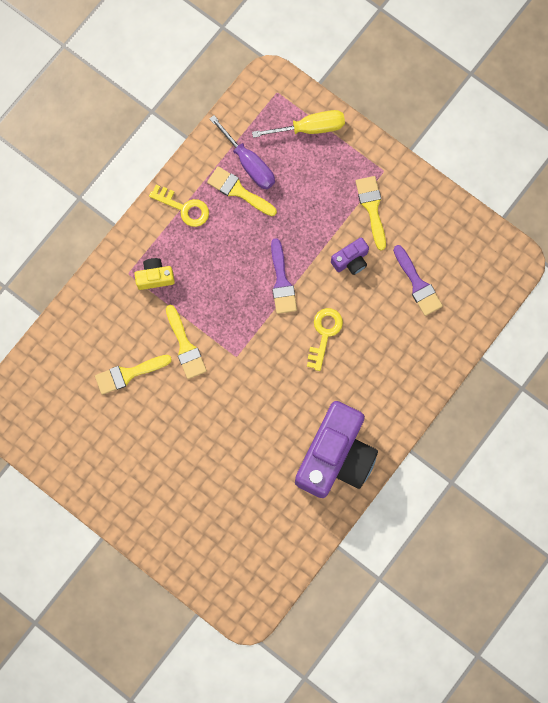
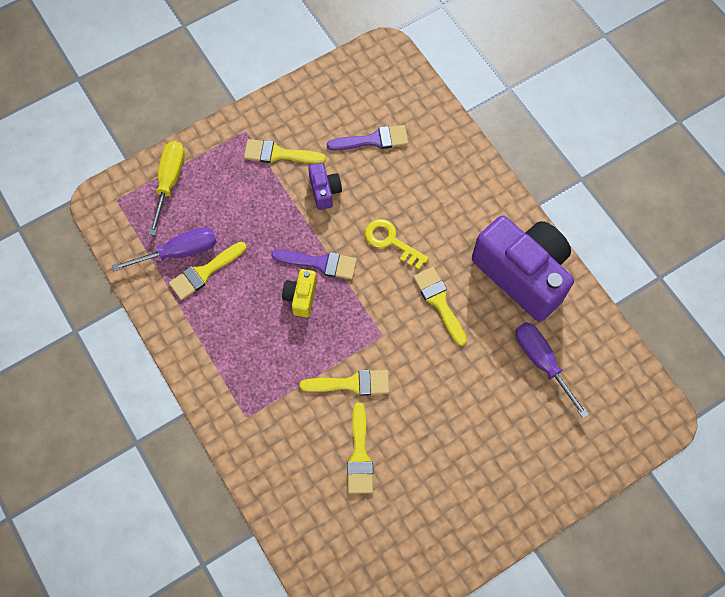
camera: 70 degrees left, 10 degrees down
yellow camera [134,258,175,290] -> yellow camera moved to [282,269,317,318]
yellow key [149,185,209,227] -> none
none -> yellow brush [413,267,467,346]
none -> purple screwdriver [515,322,589,418]

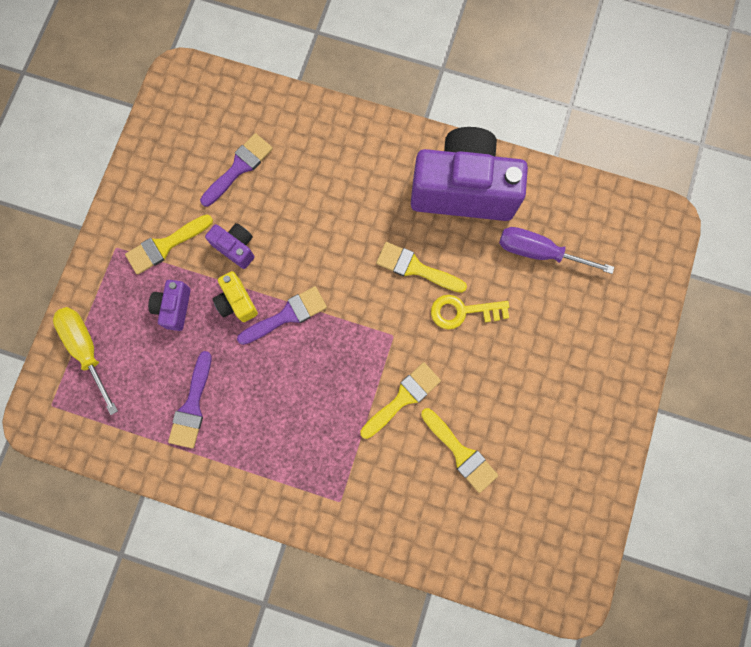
camera: 40 degrees left, 10 degrees up
purple screwdriver [112,227,217,271] -> none
yellow brush [169,242,246,300] -> purple brush [168,351,211,448]
yellow camera [282,269,317,318] -> yellow camera moved to [213,271,258,322]
yellow key [365,219,429,270] -> yellow key moved to [431,295,509,329]
none -> purple camera [148,280,191,331]

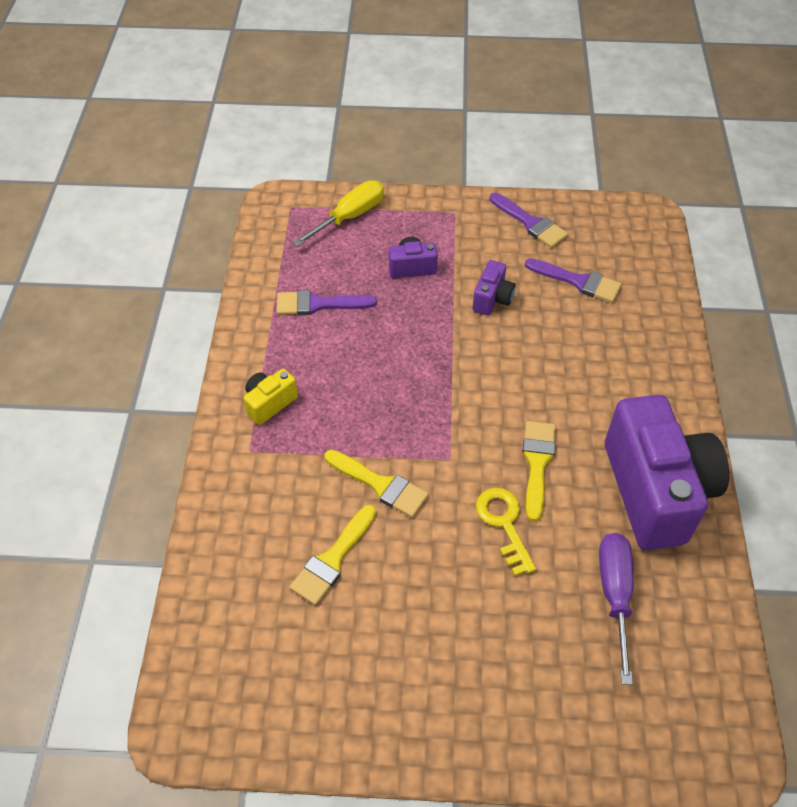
camera: 75 degrees right, 25 degrees down
yellow brush [125,215,213,275] -> none
yellow camera [213,271,258,322] -> yellow camera moved to [243,369,298,425]
purple brush [237,286,327,345] -> purple brush moved to [489,193,568,248]

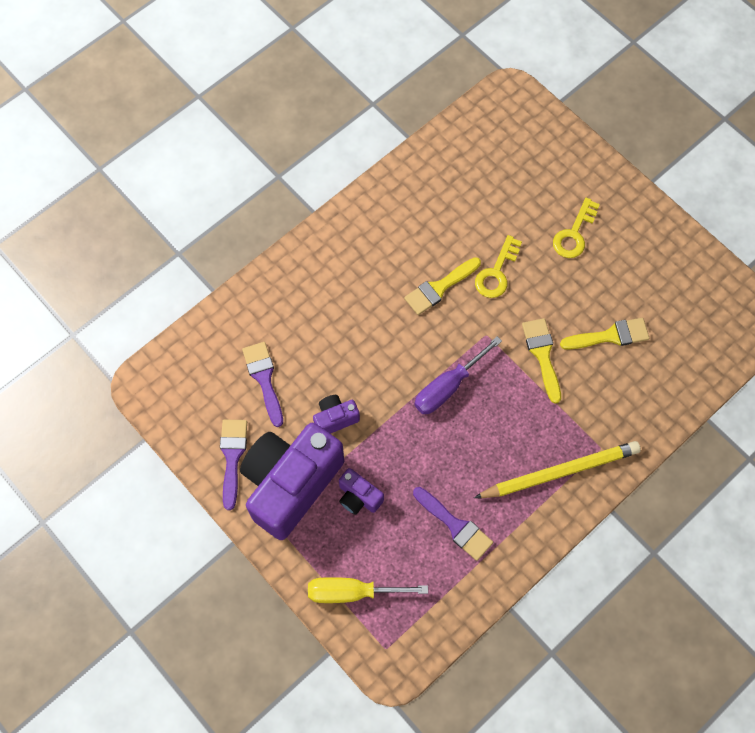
camera: 135 degrees left, 15 degrees up
yellow camera [243,369,298,425] -> yellow pencil [474,441,641,498]
purple screwdriver [599,533,634,685] -> purple screwdriver moved to [414,336,502,414]
purple camera [605,395,729,550] -> purple camera moved to [240,423,344,540]
none -> yellow key [553,198,600,258]

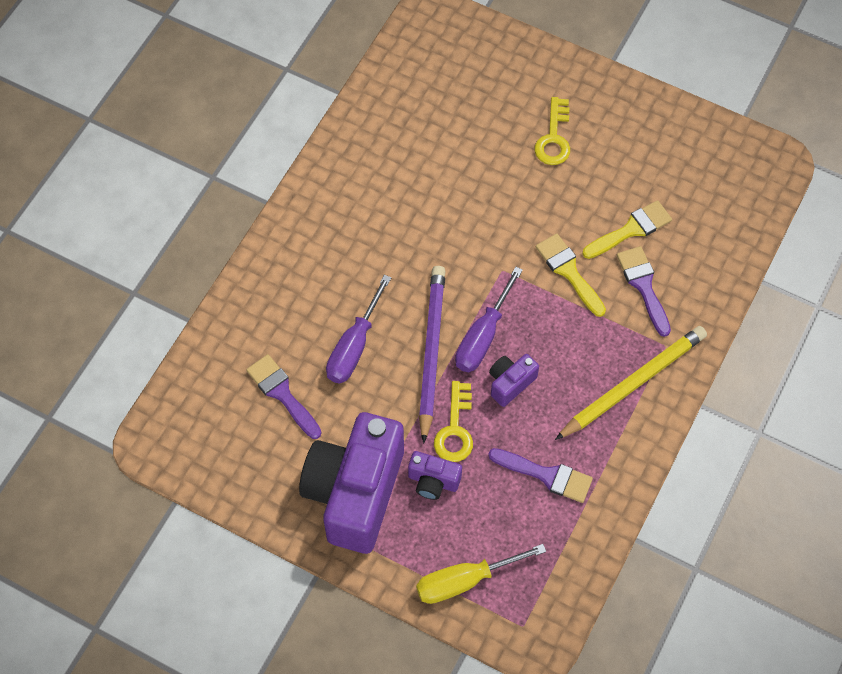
camera: 20 degrees left, 5 degrees down
purple brush [220,420,247,510] -> purple brush moved to [617,246,671,337]
purple camera [313,395,360,434] -> purple camera moved to [489,354,539,407]
yellow brush [404,257,481,315] -> none
yellow key [475,235,522,298] -> yellow key moved to [434,381,473,462]
none -> purple screwdriver [326,275,391,383]
none -> purple pencil [419,266,445,444]

